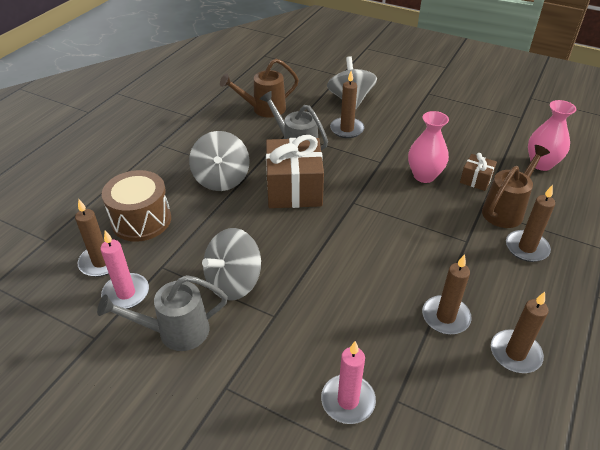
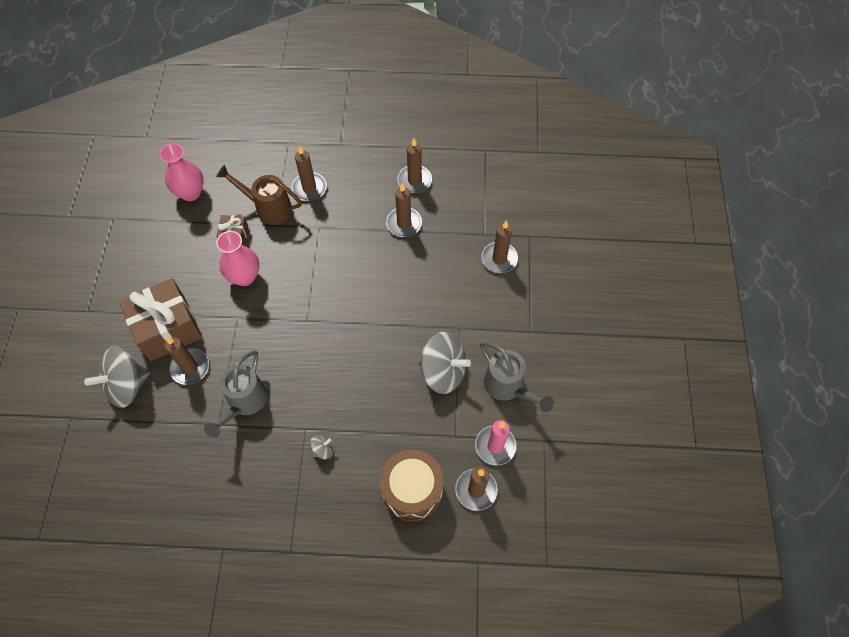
camera: 115 degrees left, 20 degrees up
grey spinning top [189,131,250,191] -> grey spinning top [310,436,333,459], size x0.43
brown watering can [220,58,299,118] -> none
brown gift [266,135,324,208] -> brown gift moved to [119,278,203,361]
pink candle [321,341,376,424] -> brown candle [481,220,518,273]

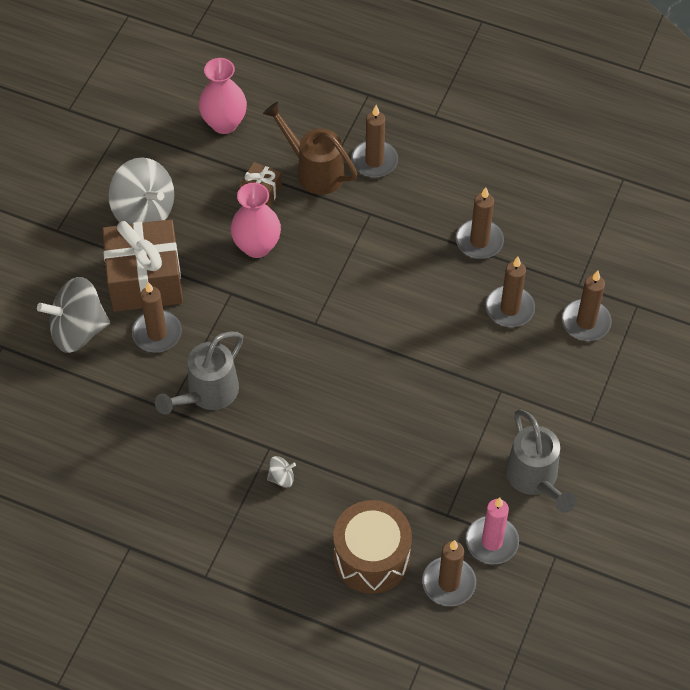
camera: 20 degrees right, 5 degrees down
brown candle [397,138,432,193] -> brown candle moved to [486,257,535,327]
grey spinning top [419,332,471,394] -> grey spinning top moved to [108,157,174,224]

